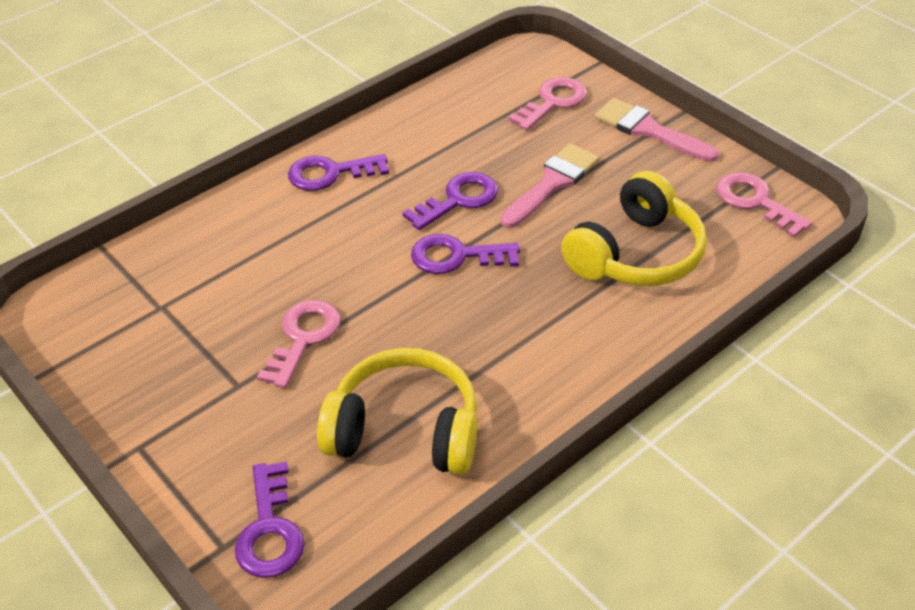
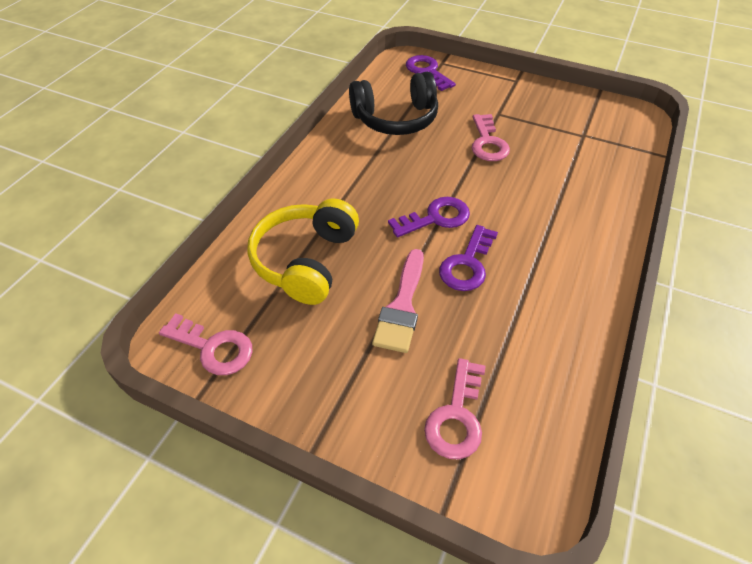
camera: 155 degrees right, 5 degrees up
purple key [288,154,389,191] -> none
yellow headphones [317,348,477,475] -> black headphones [349,72,438,135]
pink brush [595,98,719,162] -> none

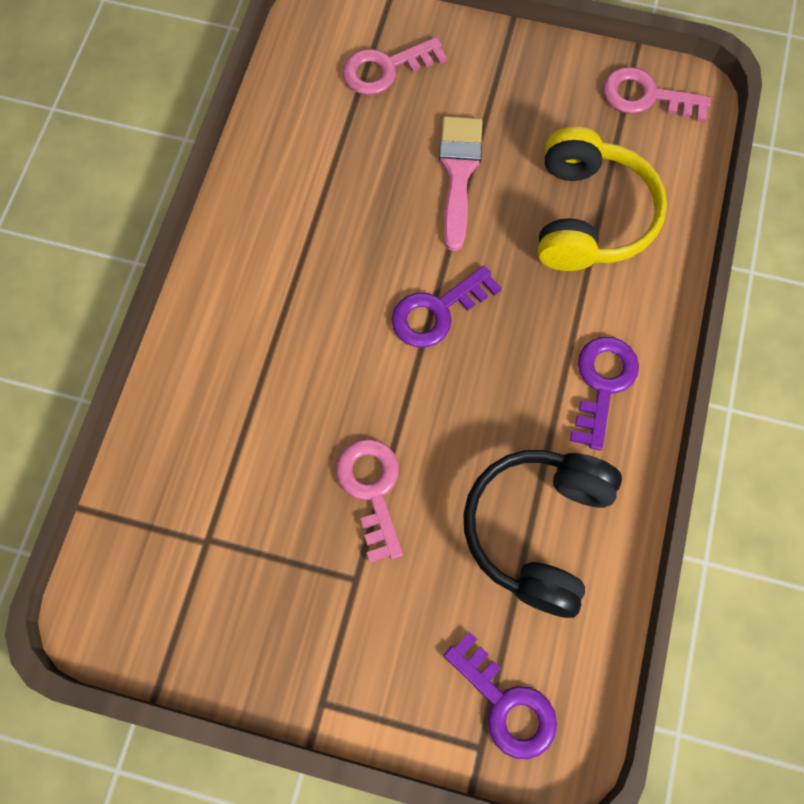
camera: 170 degrees right, 20 degrees up
black headphones [349,72,438,135] -> black headphones turned 45 degrees counterclockwise [463,450,622,618]
pink key [424,358,486,459] -> pink key turned 120 degrees counterclockwise [342,37,447,95]
purple key [439,225,498,291] -> purple key moved to [570,337,639,450]

